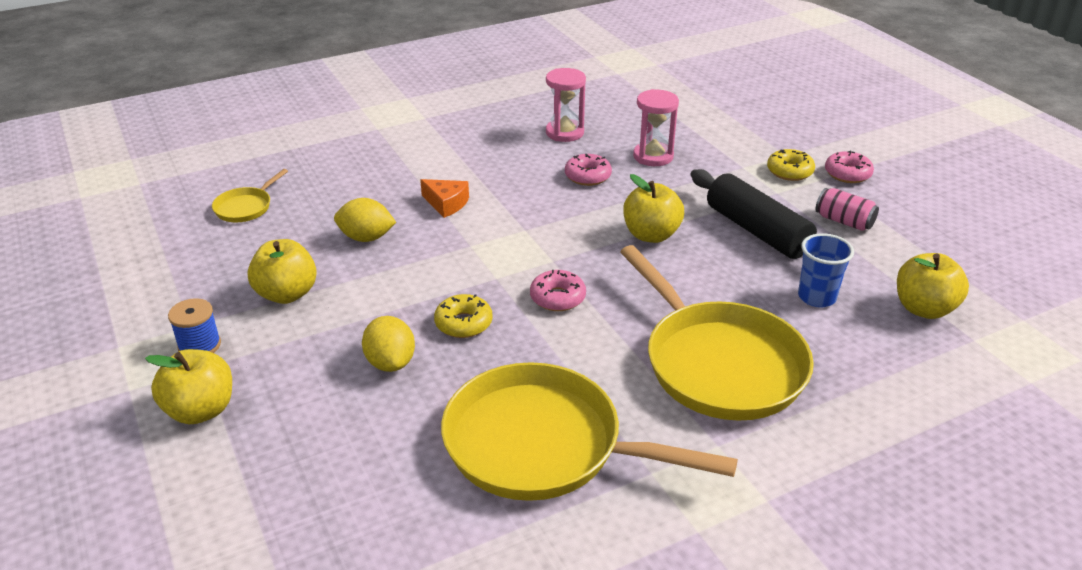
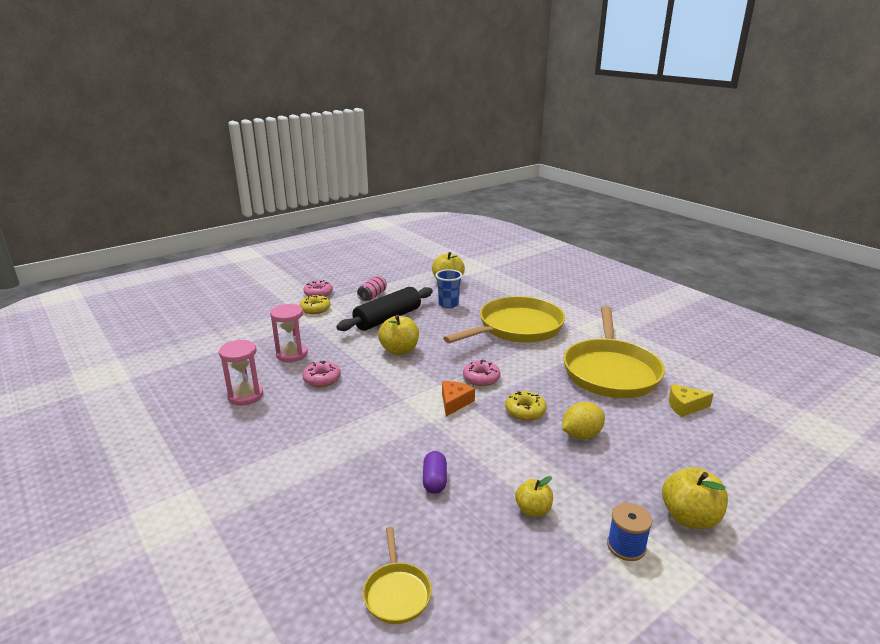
camera: 100 degrees left, 10 degrees down
yellow pan [212,169,288,222] -> yellow pan turned 60 degrees clockwise [363,527,432,624]
yellow apple [248,239,317,304] -> yellow apple [515,476,553,517], size x0.63
yellow lemon [334,198,396,242] -> purple capsule [423,451,447,494]
orange cheese [420,179,469,218] -> orange cheese moved to [442,381,475,416]
none -> yellow cheese [669,384,713,417]

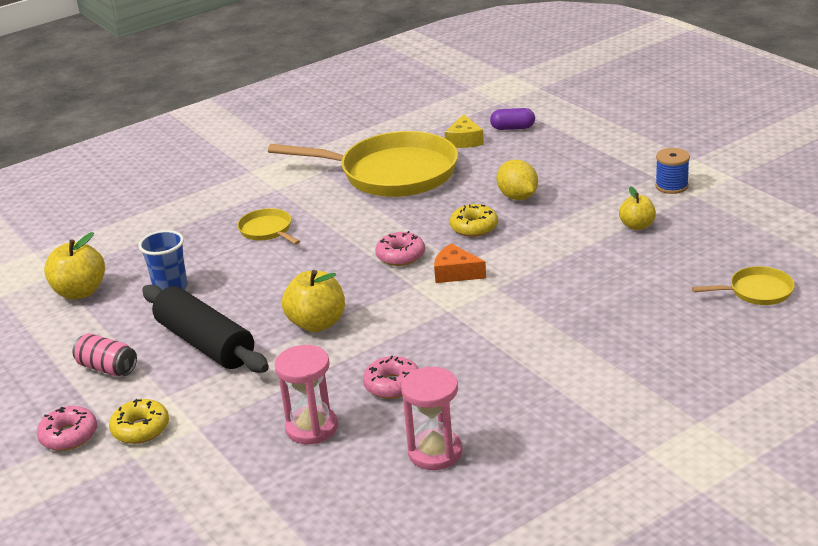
camera: 85 degrees left, 5 degrees up
purple capsule [423,451,447,494] -> purple capsule moved to [490,108,535,130]
yellow pan [443,296,565,343] -> yellow pan [237,208,300,245], size x0.44
yellow apple [662,467,728,529] -> none

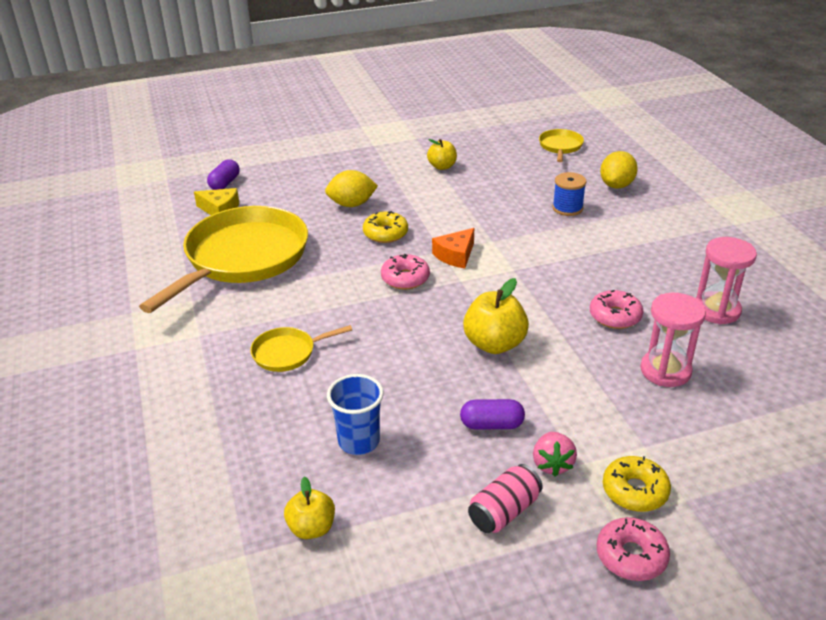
camera: 75 degrees left, 5 degrees up
yellow apple [44,232,105,300] -> yellow apple [284,476,335,539], size x0.63
black rolling pin [142,284,269,373] -> purple capsule [460,399,525,429]
blue spool [655,148,690,194] -> blue spool moved to [553,172,586,216]
none -> pink strawberry [533,432,577,476]
none -> yellow lemon [600,151,638,189]

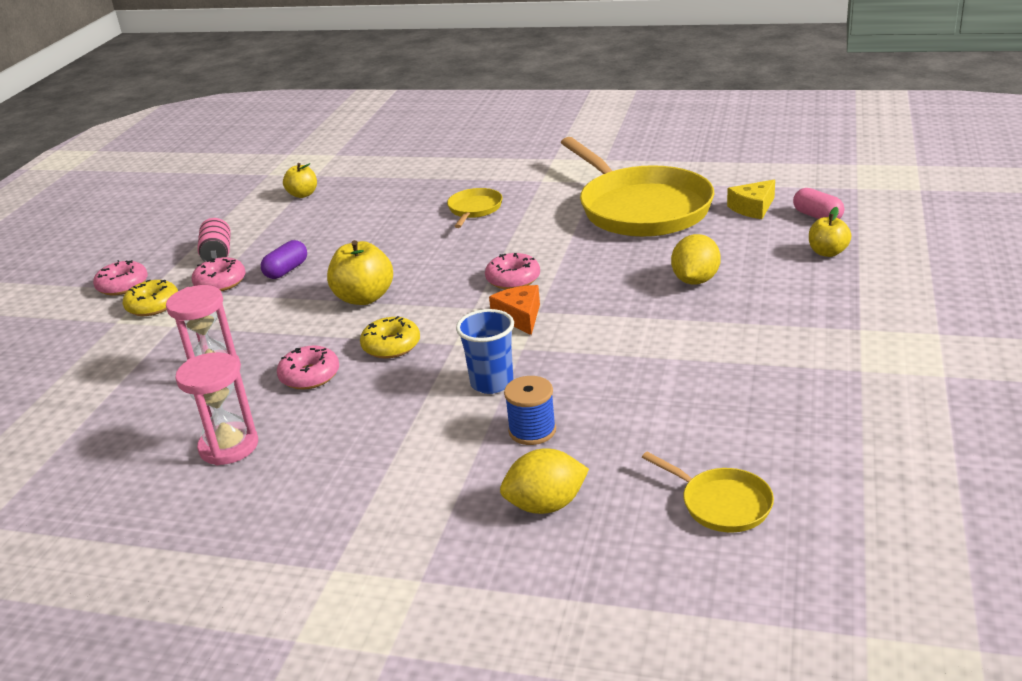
camera: 125 degrees right, 5 degrees down
purple capsule [207,159,239,190] -> pink capsule [793,188,844,219]
blue cup [327,374,384,455] -> blue cup moved to [456,309,514,394]
yellow donut [363,211,408,243] -> yellow donut moved to [360,316,420,358]
yellow apple [427,139,457,170] -> yellow apple moved to [809,207,851,257]
pink strawberry [533,432,577,476] -> pink donut [192,257,246,291]
yellow lemon [600,151,638,189] -> yellow lemon turned 75 degrees counterclockwise [500,448,589,514]

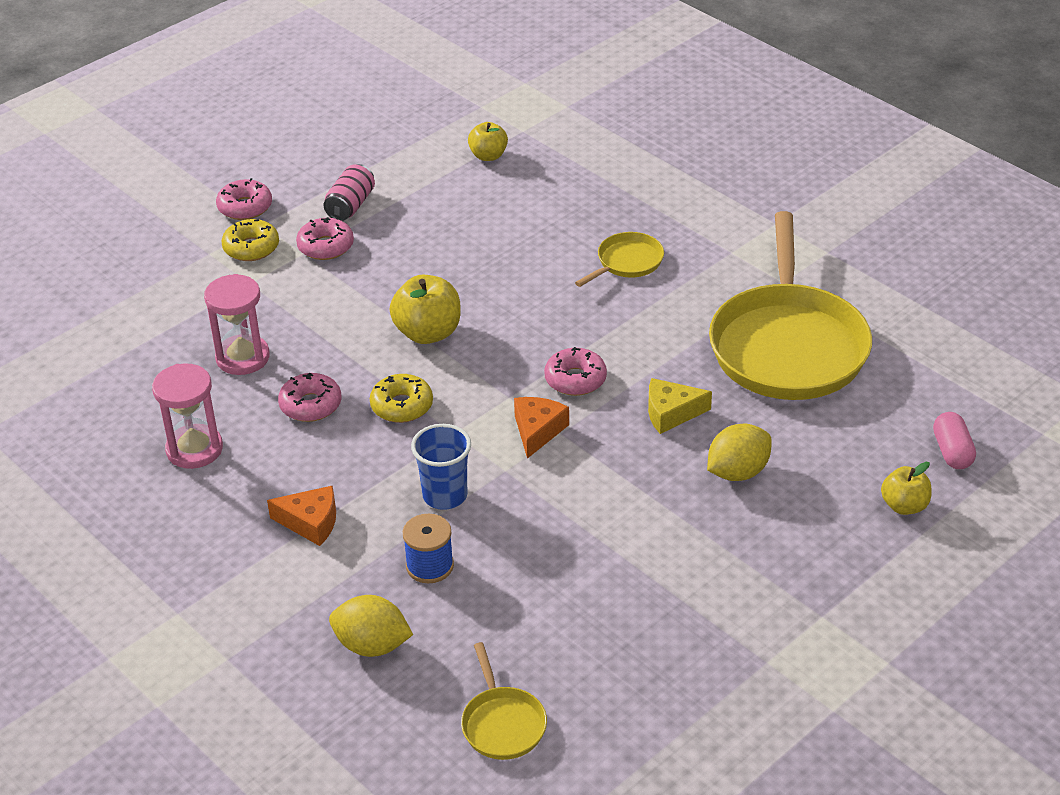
camera: 30 degrees right, 10 degrees up
purple capsule [261,240,307,279] -> none
yellow cheese [727,180,775,219] -> yellow cheese moved to [648,378,712,434]
none -> orange cheese [267,486,336,546]

